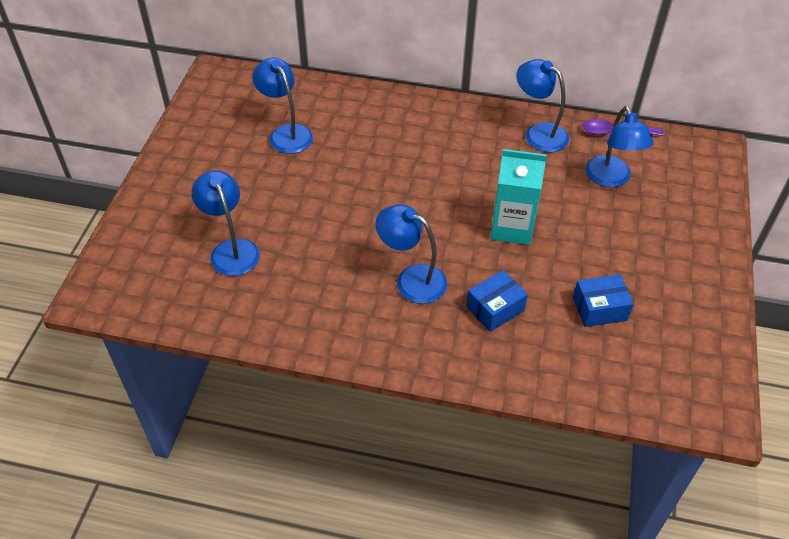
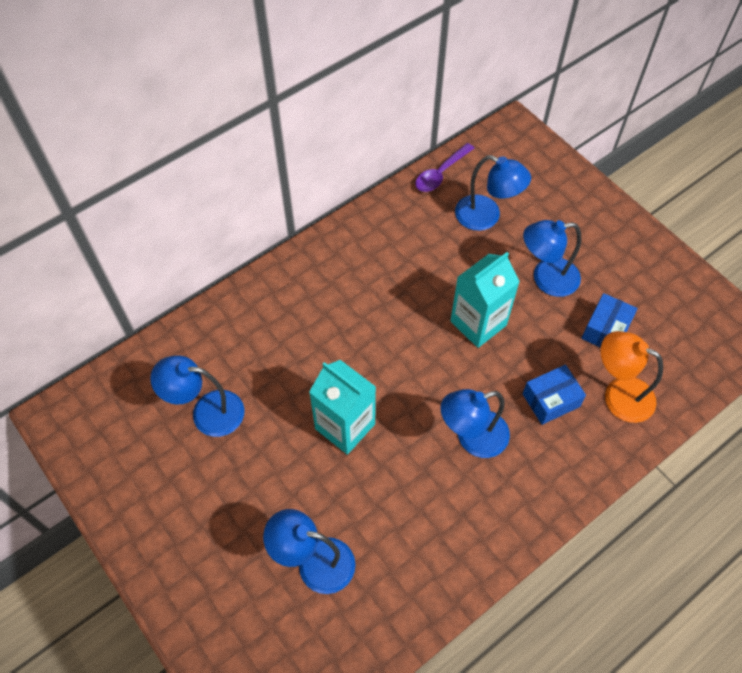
camera: 50 degrees left, 10 degrees up
blue box [466,270,528,332] -> blue box turned 60 degrees clockwise [523,365,586,425]
blue lamp [516,59,569,152] -> blue lamp moved to [523,220,581,297]
none -> turquoise carton [309,360,376,455]
none -> orange lamp [600,331,663,423]

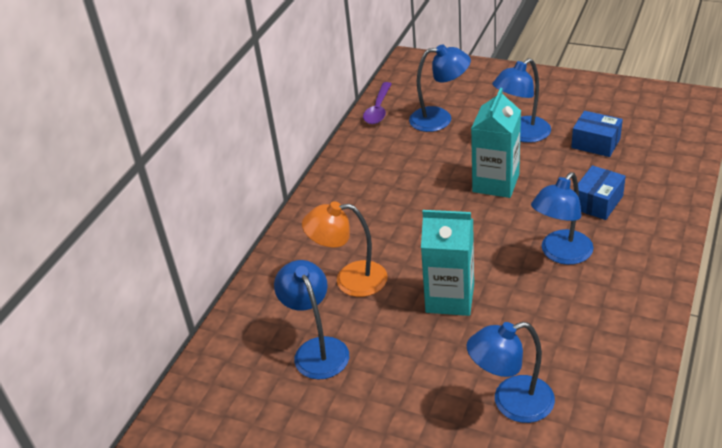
camera: 25 degrees left, 20 degrees down
blue lamp [150,355,244,437] -> blue lamp turned 90 degrees clockwise [274,260,349,380]
blue box [581,293,638,348] -> blue box turned 60 degrees counterclockwise [571,111,623,157]
orange lamp [600,331,663,423] -> orange lamp moved to [302,202,387,297]

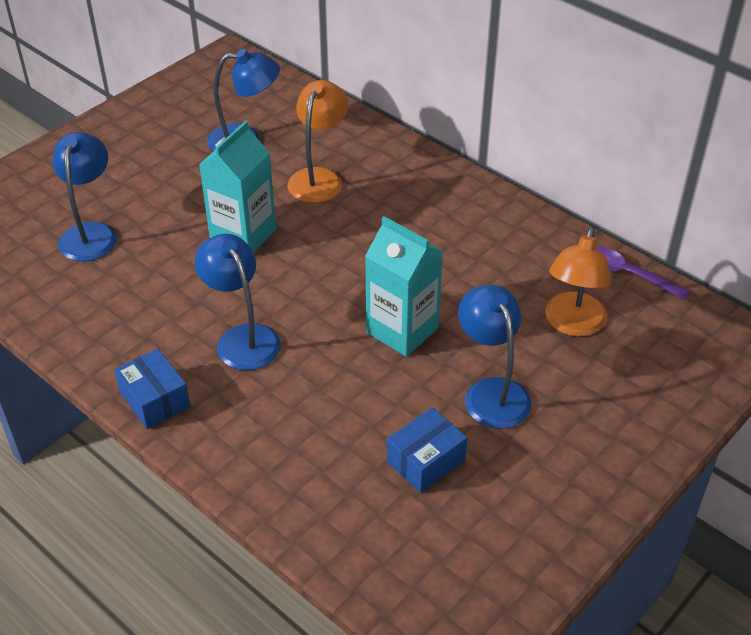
camera: 105 degrees right, 5 degrees up
blue lamp [409,44,471,132] -> orange lamp [545,227,611,336]
blue box [578,165,626,220] -> blue box moved to [114,348,190,429]

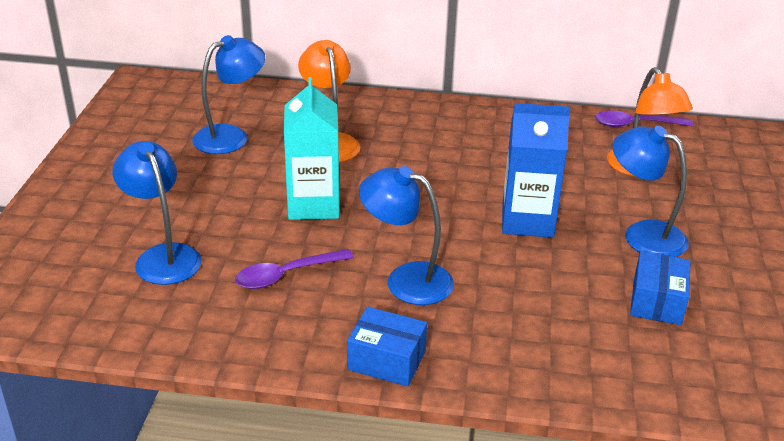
camera: 35 degrees left, 10 degrees down
turquoise carton [365,216,443,357] -> blue carton [502,103,570,238]
none -> purple spoon [235,249,354,289]

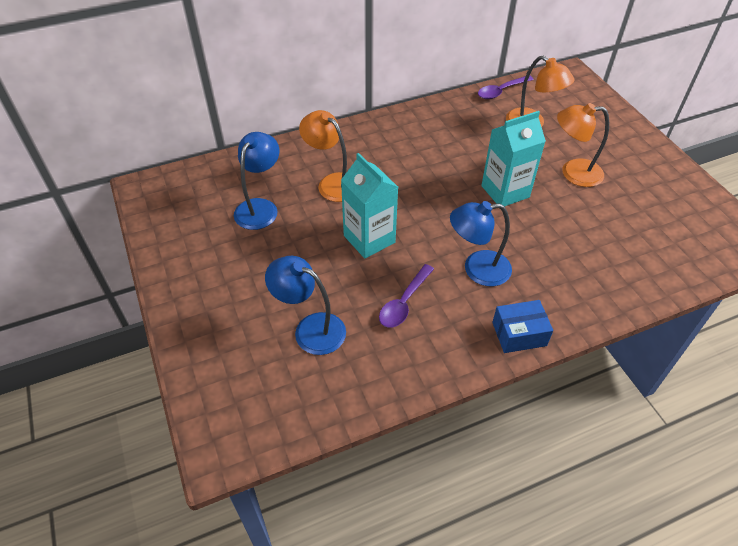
camera: 30 degrees left, 15 degrees up
blue carton [502,103,570,238] -> turquoise carton [481,111,546,206]
blue lamp [613,126,688,257] -> orange lamp [557,103,609,187]
blue box [630,251,691,325] -> none

